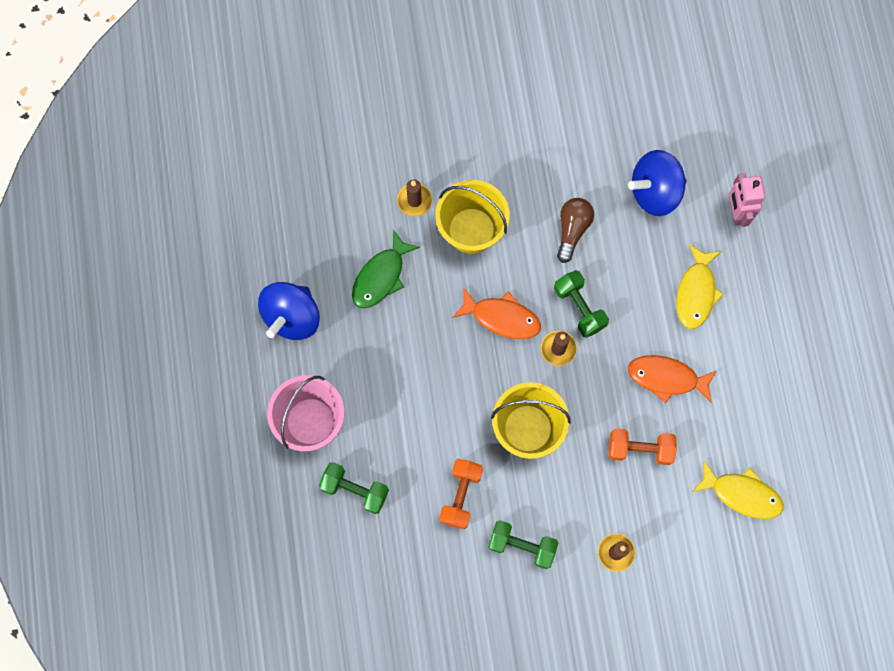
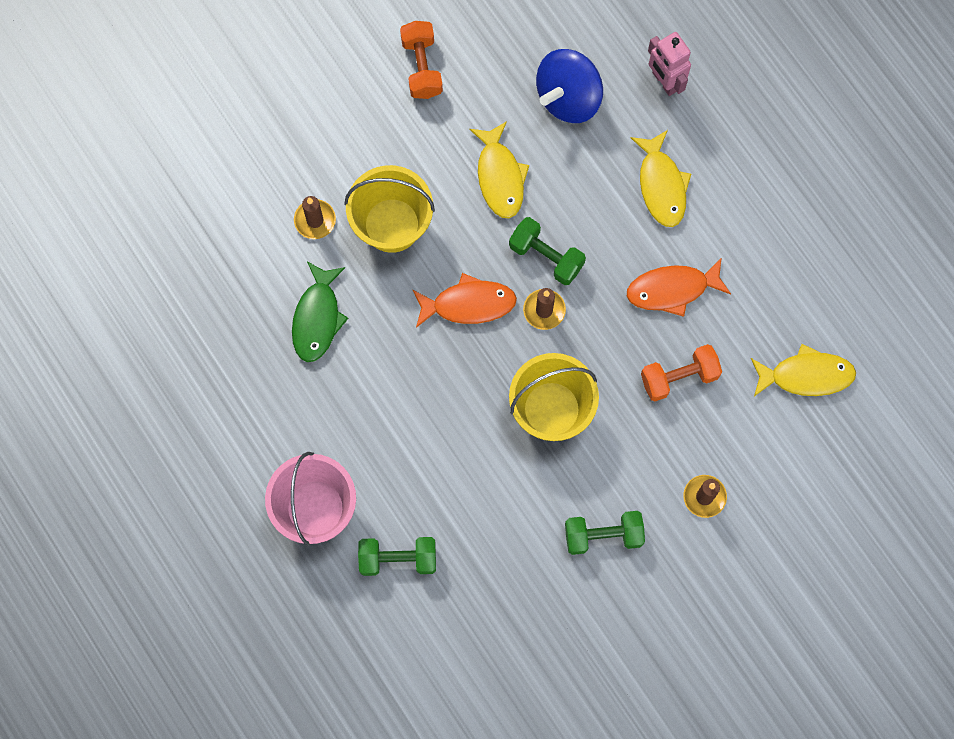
camera: 25 degrees left, 0 degrees up
blue spinning top [258,282,320,340] -> none
orange dumbbell [439,459,483,529] -> orange dumbbell moved to [400,21,443,99]
brown light bulb [557,198,594,263] -> yellow fish [469,121,529,218]

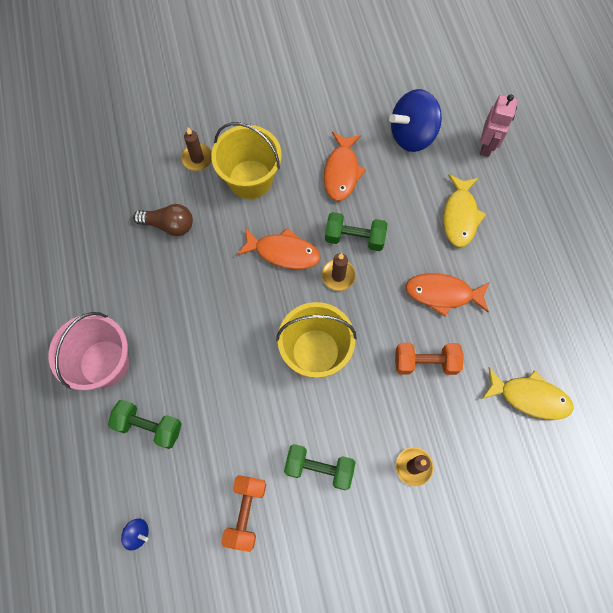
camera: 20 degrees right, 5 degrees down
green fish [292,262,349,362] -> brown light bulb [133,204,193,236]
orange dumbbell [400,21,443,99] -> orange dumbbell moved to [221,475,266,552]
yellow fish [469,121,529,218] -> orange fish [324,132,366,201]
green dumbbell [509,217,586,285] -> green dumbbell turned 45 degrees counterclockwise [325,212,388,251]
pink robot [648,32,691,96] -> pink robot turned 150 degrees counterclockwise [480,94,518,157]
none -> blue spinning top [121,518,149,550]

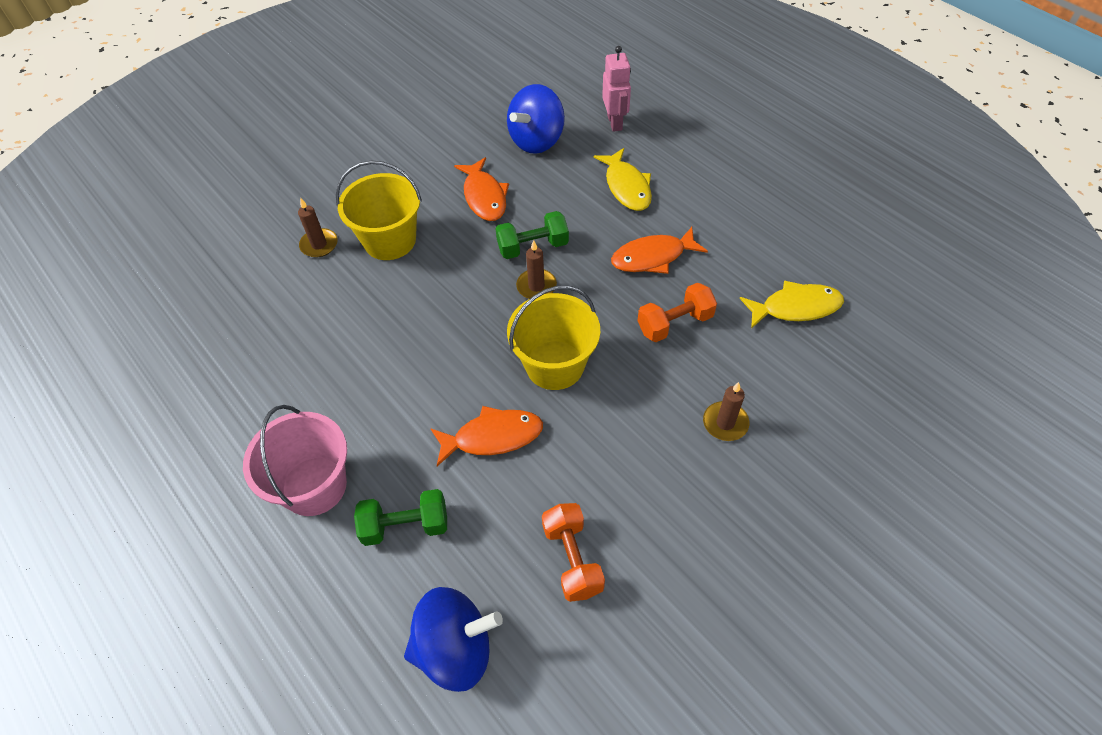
camera: 25 degrees left, 15 degrees down
blue spinning top [121,518,149,550] -> blue spinning top [404,587,503,692], size x2.36
brown light bulb [133,204,193,236] -> none
orange fish [237,227,320,269] -> orange fish moved to [430,406,543,466]
green dumbbell [284,444,356,490] -> none

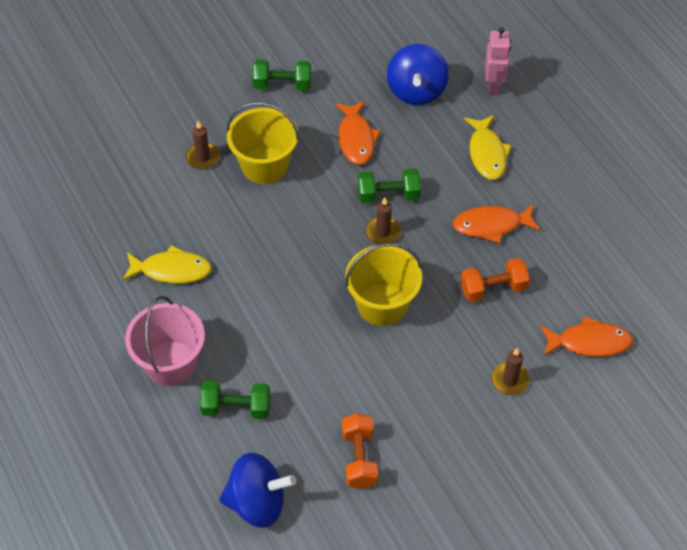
camera: 10 degrees right, 0 degrees up
orange fish [430,406,543,466] -> orange fish moved to [540,316,633,357]
blue spinning top [507,84,565,154] -> blue spinning top turned 45 degrees counterclockwise [387,44,449,105]
yellow fish [740,280,844,329] -> yellow fish moved to [122,245,212,284]
none -> green dumbbell [252,60,311,91]

